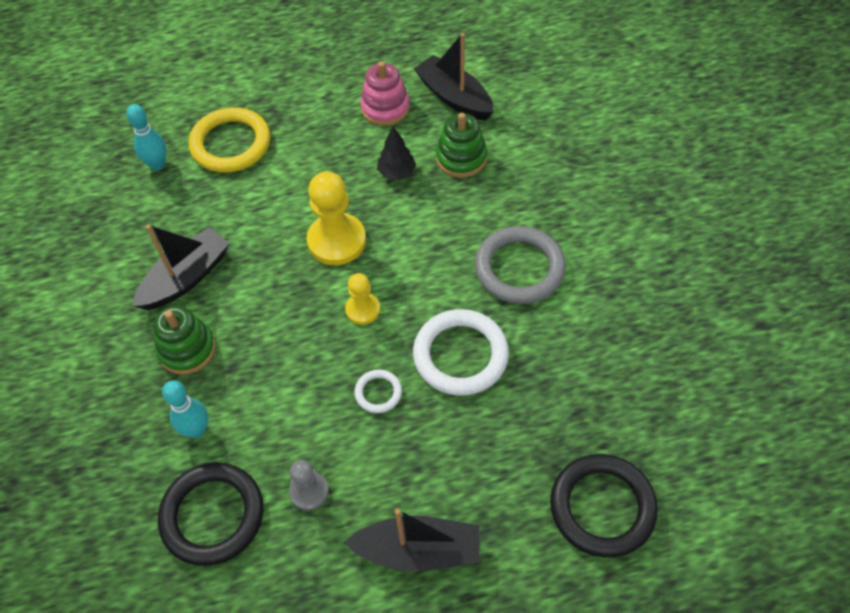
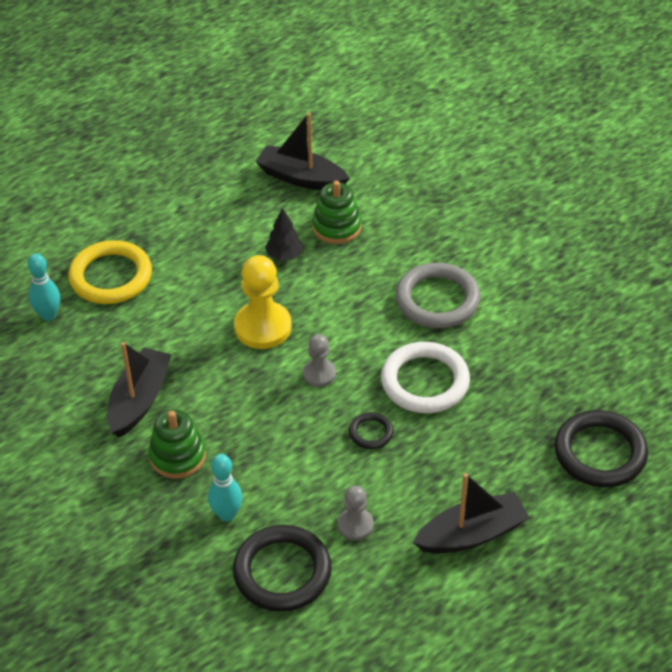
camera: 25 degrees left, 10 degrees down
yellow pawn [345,273,380,325] -> grey pawn [303,334,336,387]
white ring [354,369,402,413] -> black ring [349,412,394,449]
pink stacking toy [360,61,410,126] -> none

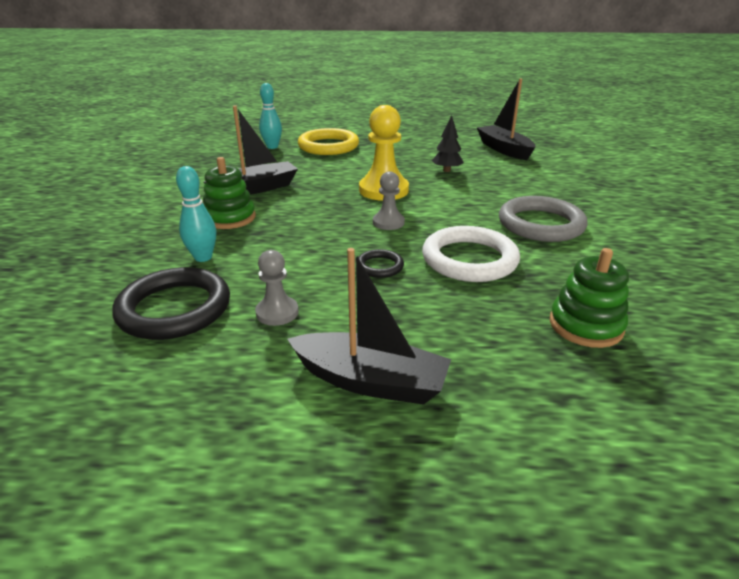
camera: 40 degrees right, 15 degrees down
green stacking toy [312,181,362,244] -> green stacking toy moved to [550,248,629,348]
black ring [555,410,648,487] -> none

